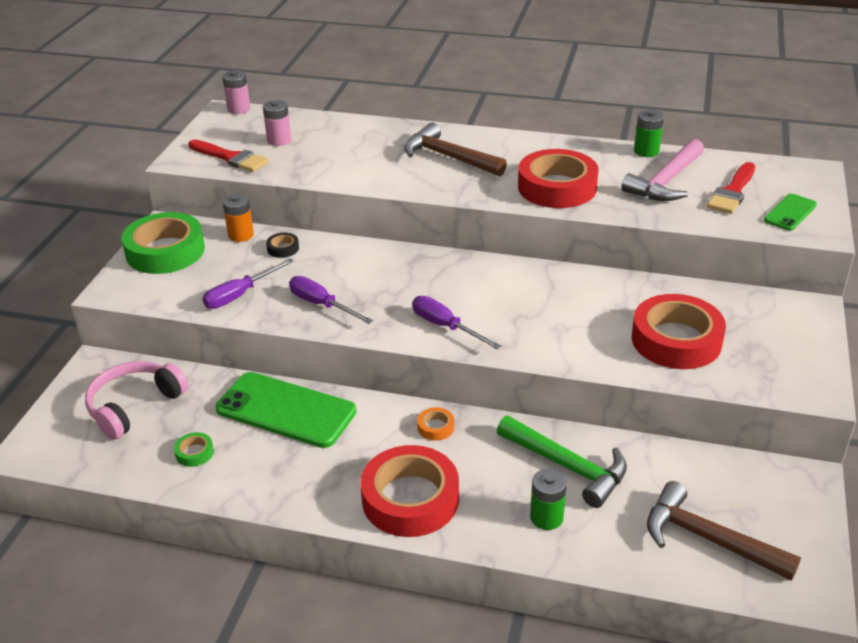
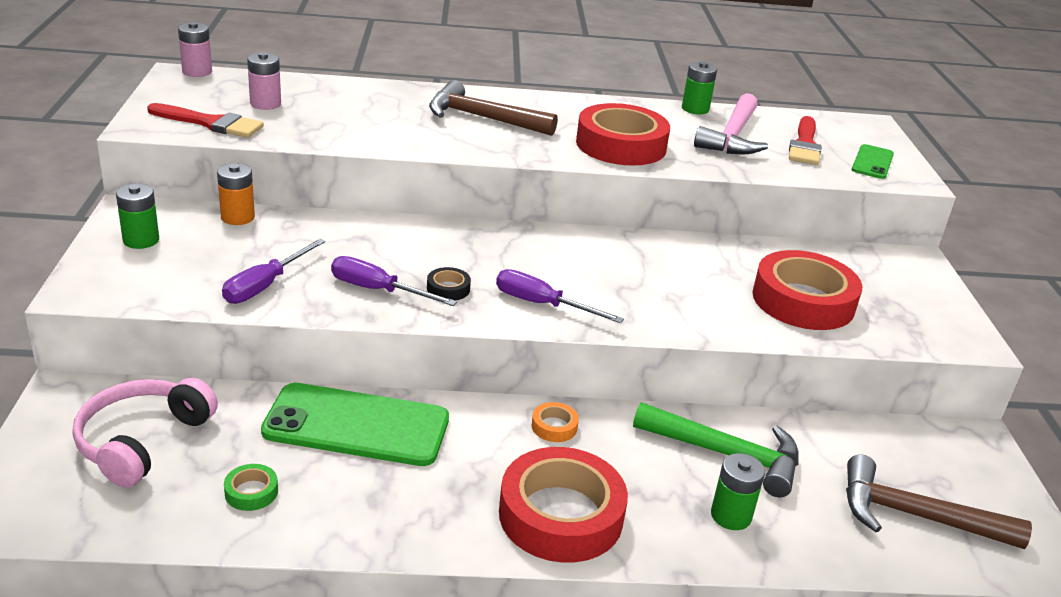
camera: 20 degrees left, 5 degrees down
green tape [121,212,205,274] -> green battery [116,184,159,249]
black tape [266,233,299,258] -> black tape moved to [427,267,471,301]

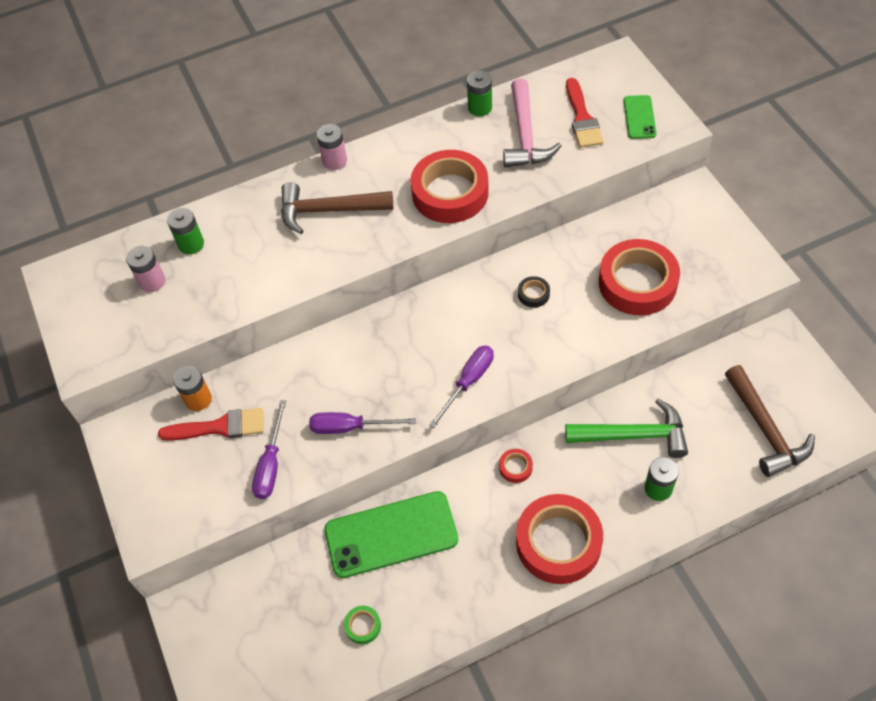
camera: 15 degrees left, 25 degrees up
pink headphones [73,378,218,488] -> none
green battery [116,184,159,249] -> green battery moved to [167,208,204,254]
red brush [147,103,264,138] -> red brush moved to [158,408,264,441]
pink battery [178,22,212,77] -> pink battery moved to [316,124,347,170]
black tape [427,267,471,301] -> black tape moved to [518,276,550,308]
purple screwdriver [496,269,624,323] -> purple screwdriver turned 120 degrees clockwise [429,345,494,428]
orange tape [532,402,579,442] -> red tape [499,449,533,483]
brown hammer [846,454,1032,549] -> brown hammer turned 105 degrees counterclockwise [725,365,815,477]

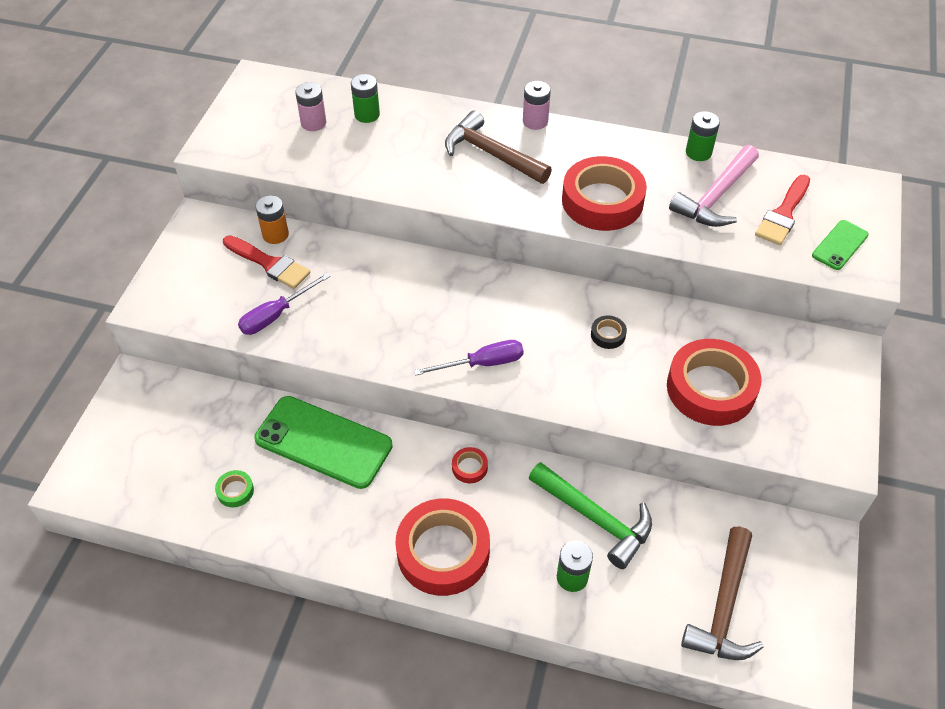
camera: 35 degrees right, 5 degrees down
purple screwdriver [309,412,416,434] -> none

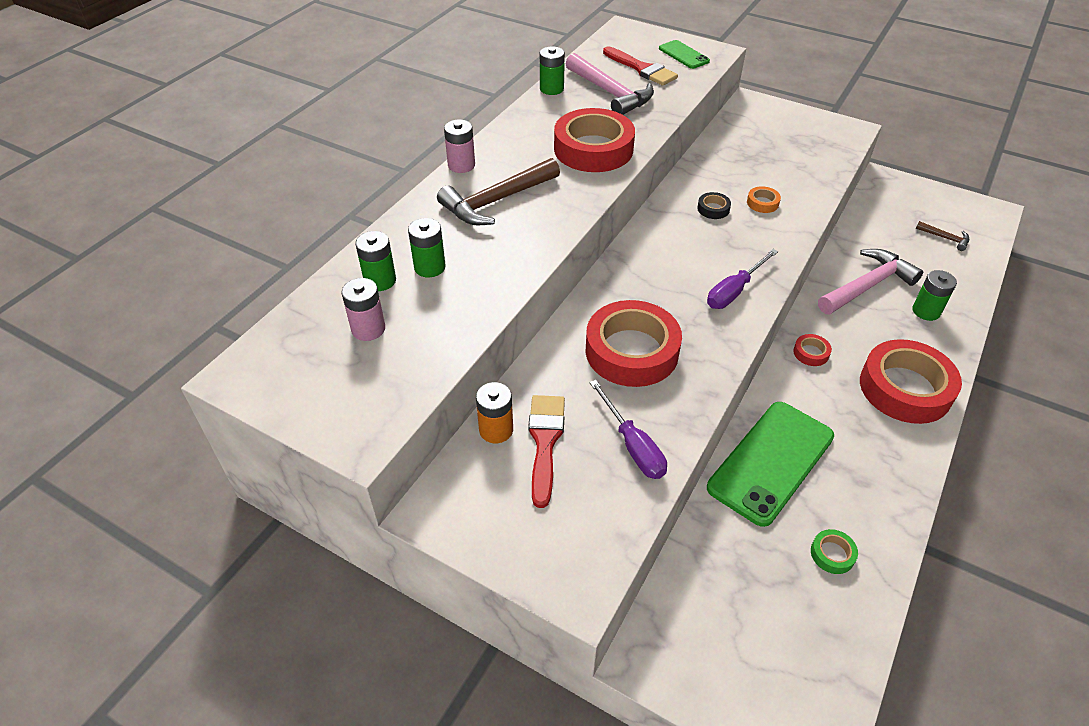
camera: 75 degrees left, 5 degrees down
red brush [223,235,311,289] -> red brush turned 45 degrees counterclockwise [528,395,565,508]
purple screwdriver [414,340,524,375] -> purple screwdriver turned 135 degrees counterclockwise [707,249,778,309]
green hammer [529,462,652,569] -> pink hammer [818,249,923,314]
red tape [667,339,761,426] -> red tape moved to [585,300,682,387]
brown hammer [681,527,764,660] -> brown hammer [916,221,969,251], size x0.47
none -> green battery [408,218,446,277]
none -> orange tape [747,186,781,213]

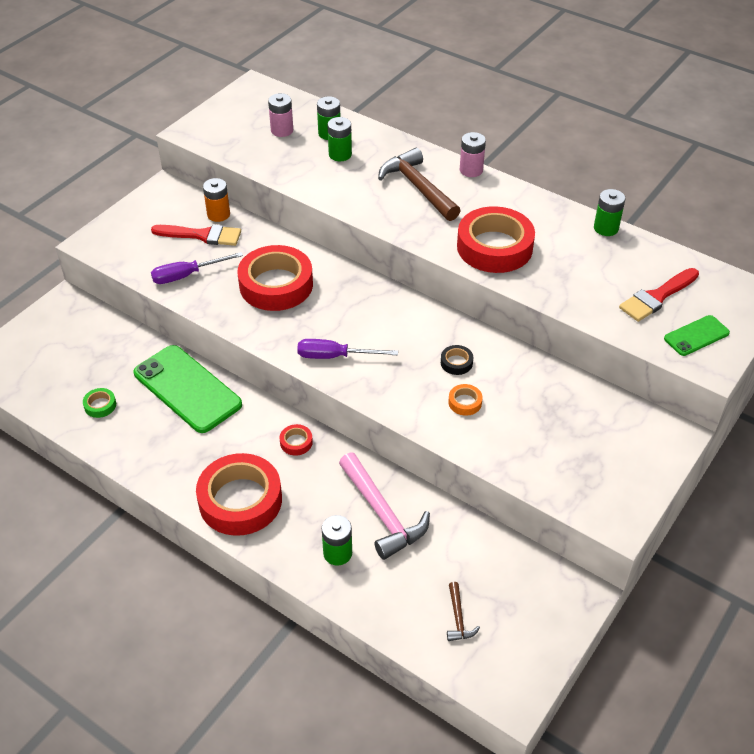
camera: 95 degrees right, 0 degrees up
pink hammer [566,53,654,115] -> none
purple screwdriver [707,249,778,309] -> purple screwdriver turned 45 degrees counterclockwise [297,339,398,359]
brown hammer [916,221,969,251] -> brown hammer turned 45 degrees counterclockwise [447,582,480,641]

